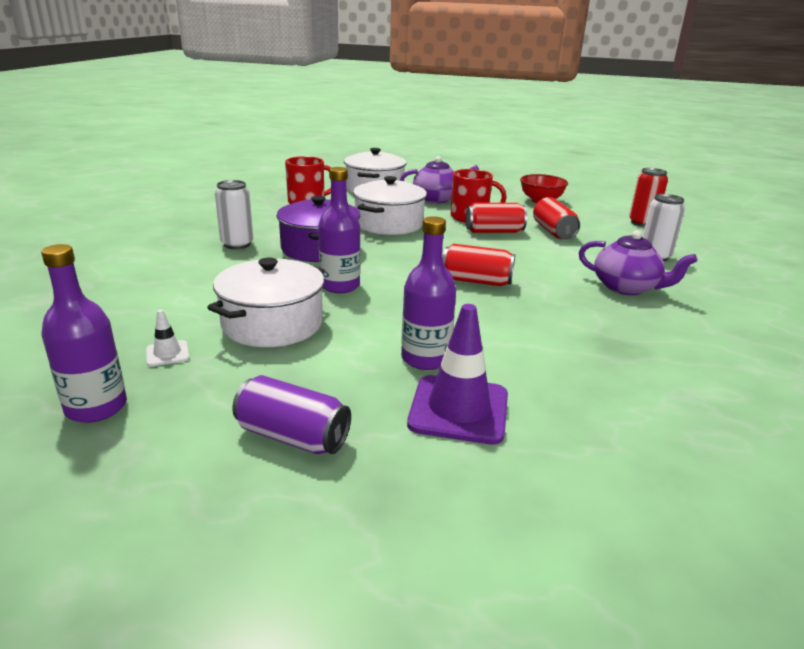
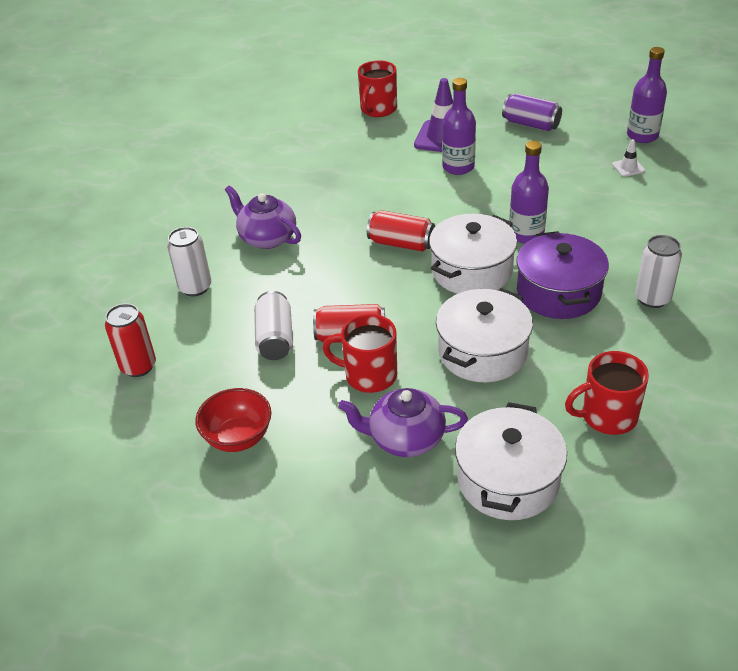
camera: 170 degrees left, 15 degrees up
white pot [207,258,325,347] -> white pot moved to [429,214,517,294]
red can [533,197,580,240] -> white can [254,291,293,360]
none -> red mug [358,60,397,117]

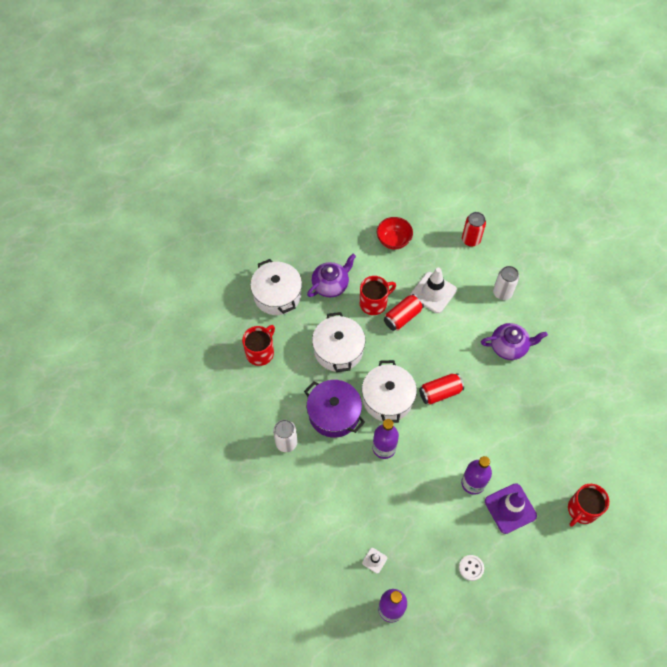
camera: 135 degrees right, 20 degrees up
white can [254,291,293,360] -> white traffic cone [411,268,457,313]
red mug [358,60,397,117] -> red mug turned 120 degrees counterclockwise [568,484,609,527]
purple can [502,93,562,131] -> white button [459,555,484,581]

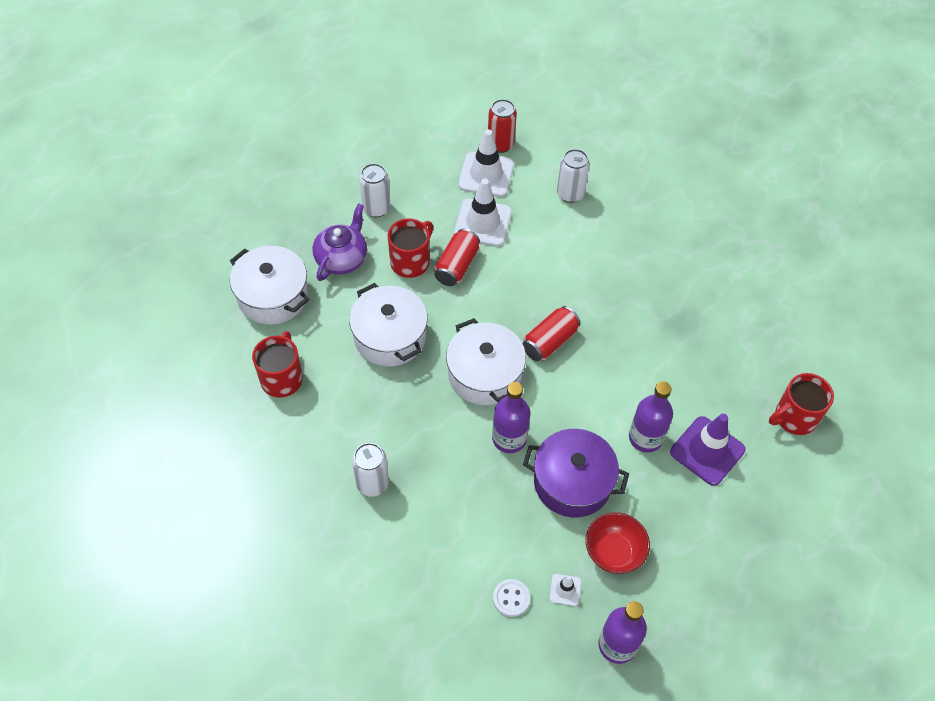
camera: 25 degrees left, 5 degrees down
purple pot [304,380,365,438] -> purple pot moved to [523,429,629,517]
red bowl [377,217,413,250] -> red bowl moved to [586,512,650,574]
white button [459,555,484,581] -> white button moved to [493,579,530,617]
purple teapot [481,323,548,360] -> none
red mug [568,484,609,527] -> red mug turned 45 degrees clockwise [769,373,834,435]
none -> white can [359,163,390,217]
none -> white traffic cone [459,129,514,197]

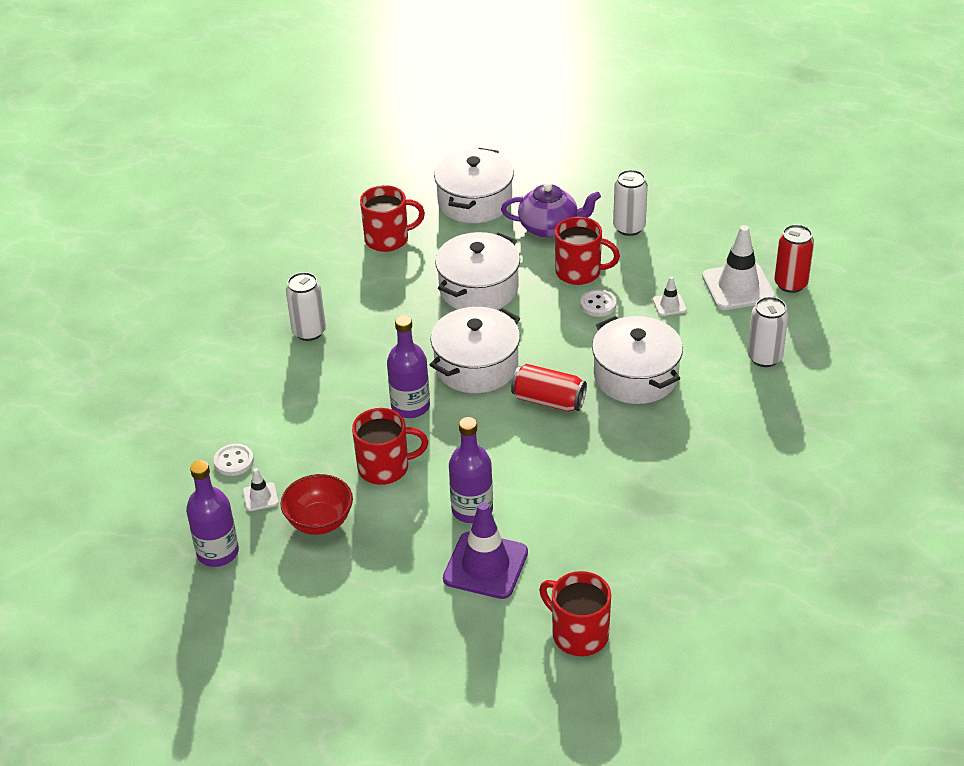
camera: 70 degrees right, 15 degrees down
red can [434,229,480,286] -> white button [580,290,616,317]
white traffic cone [454,179,512,246] -> white traffic cone [653,276,687,316], size x0.47
purple pot [523,429,629,517] -> red mug [352,408,428,485]
none -> white pot [592,316,683,404]

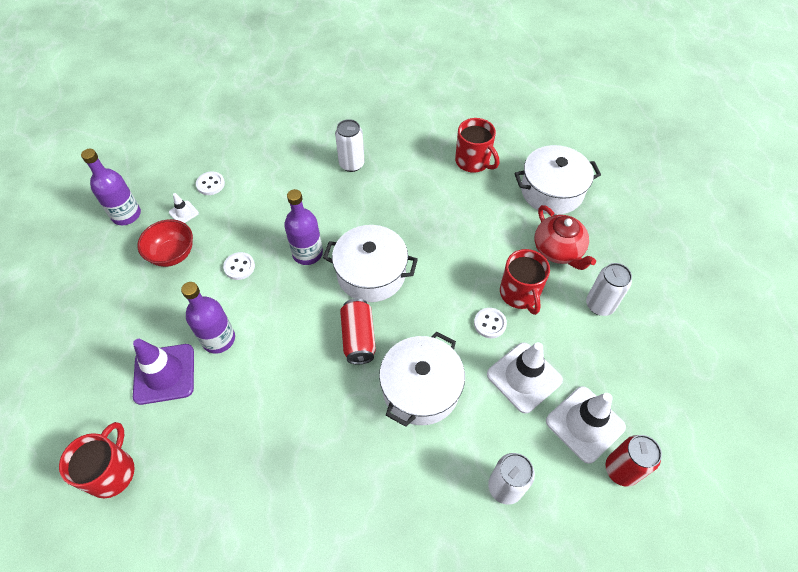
camera: 60 degrees right, 15 degrees up
red mug [352,408,428,485] -> white button [223,252,255,280]
white pot [435,232,520,310] -> none
purple teapot [501,183,601,238] -> red teapot [535,205,596,270]
white traffic cone [653,276,687,316] -> white traffic cone [487,342,563,414], size x2.12

